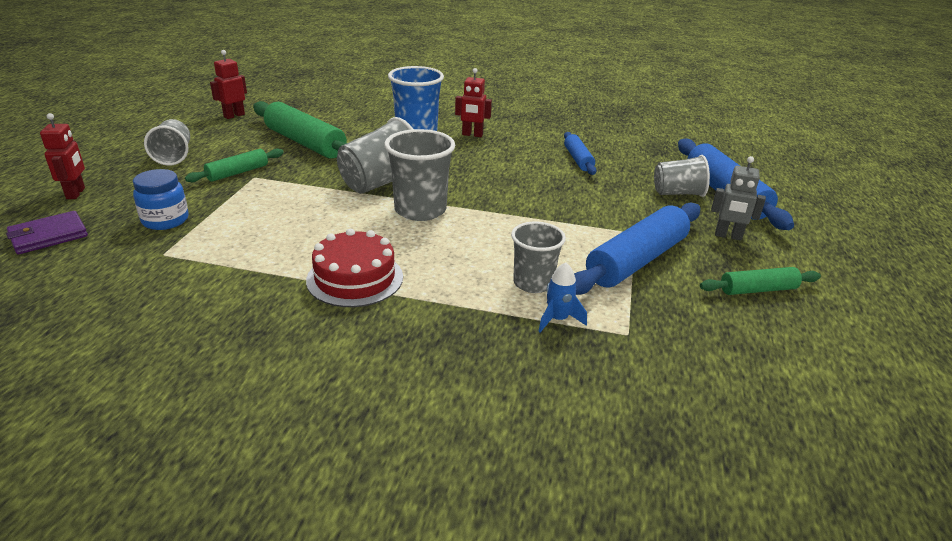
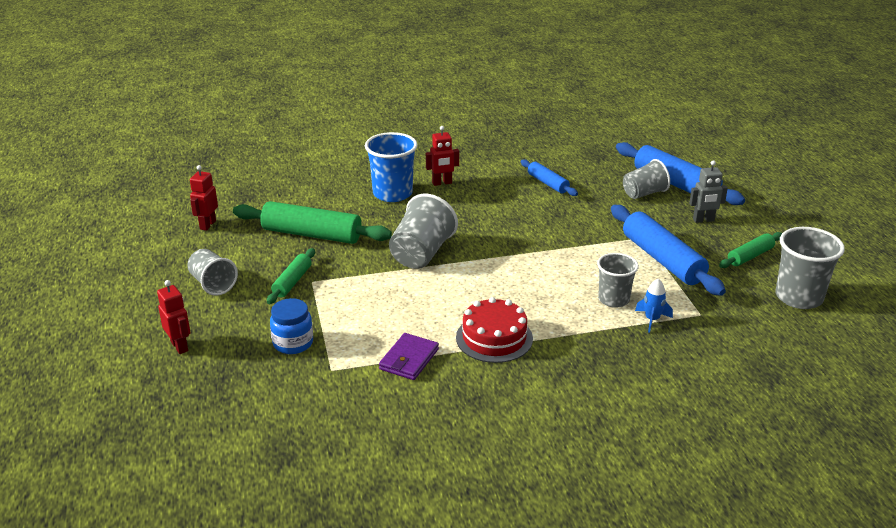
camera: 25 degrees left, 0 degrees up
purple wallet [6,211,88,254] -> purple wallet moved to [379,333,439,380]
grey cup [384,129,455,221] -> grey cup moved to [775,227,845,309]
blue rolling pin [574,203,700,295] -> blue rolling pin turned 45 degrees counterclockwise [611,205,726,296]

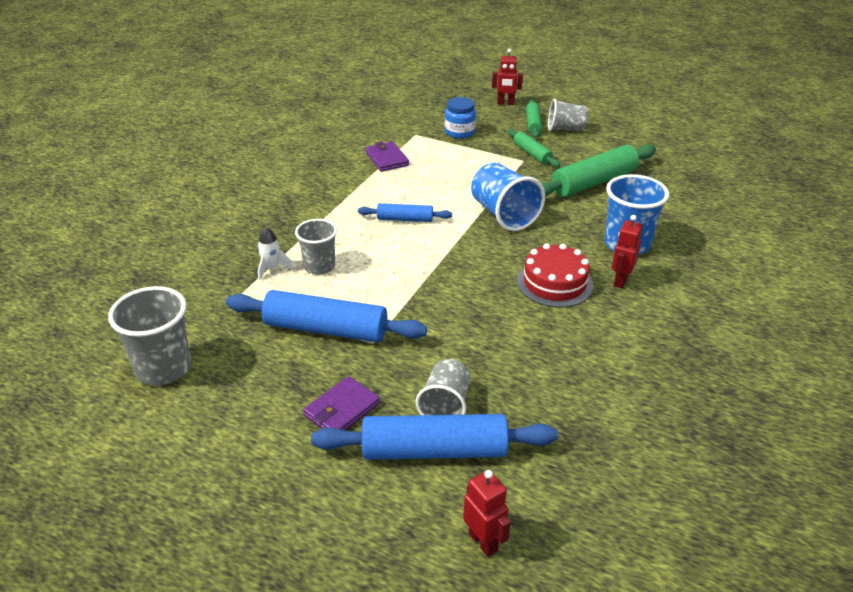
camera: 130 degrees right, 5 degrees up
red robot [190,165,218,231] -> red robot moved to [463,470,511,557]
grey cup [389,194,458,269] -> blue cup [471,163,545,231]
red cake [456,297,533,363] -> red cake moved to [517,243,593,307]
blue rolling pin [520,159,578,196] -> blue rolling pin moved to [358,203,452,222]
blue rocket [635,279,673,333] -> white rocket [258,227,293,280]
grey robot [689,160,728,223] -> purple wallet [303,376,380,430]
green rolling pin [719,232,782,268] -> green rolling pin moved to [526,99,542,138]

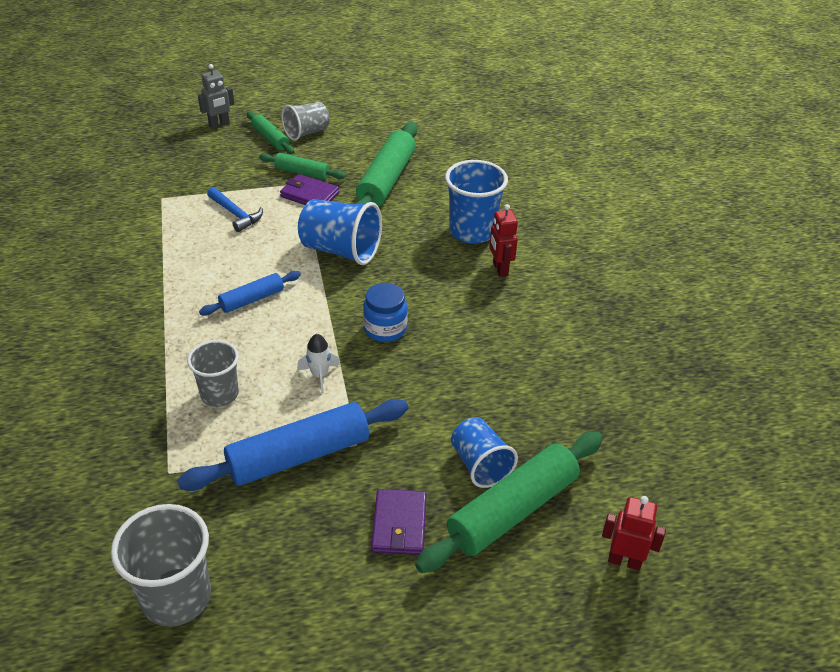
camera: 40 degrees left, 5 degrees up
white rocket [258,227,293,280] -> white rocket moved to [297,334,340,394]
blue rolling pin [311,414,558,460] -> green rolling pin [415,431,603,573]
purple wallet [365,142,409,172] -> purple wallet moved to [280,174,339,205]
grey cup [416,359,470,415] -> blue cup [451,417,518,488]
blue jar [445,97,476,139] -> blue jar moved to [363,283,408,342]
red robot [492,49,523,105] -> grey robot [198,64,234,129]
red cake [517,243,593,307] -> none
none -> blue hammer [207,187,263,232]

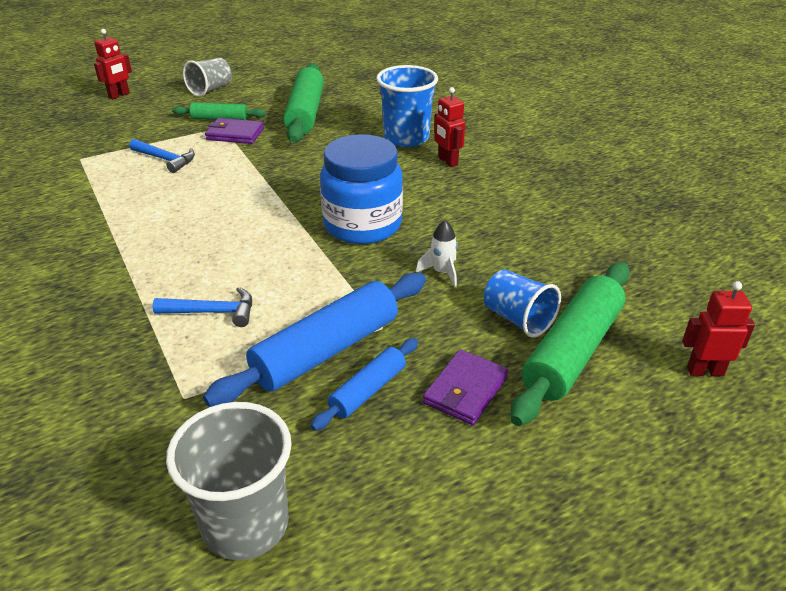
camera: 15 degrees left, 5 degrees down
grey cup [187,340,239,407] -> blue hammer [153,287,252,327]
grey robot [198,64,234,129] -> red robot [94,29,132,99]
blue rolling pin [199,271,301,315] -> blue rolling pin moved to [311,338,418,431]
green rolling pin [247,111,295,154] -> none
white rocket [297,334,340,394] -> white rocket moved to [416,220,458,287]
blue cup [298,199,382,265] -> none
blue jar [363,283,408,342] -> blue jar [320,134,403,244], size x1.75
purple wallet [371,489,427,555] -> purple wallet turned 45 degrees clockwise [423,350,508,425]

